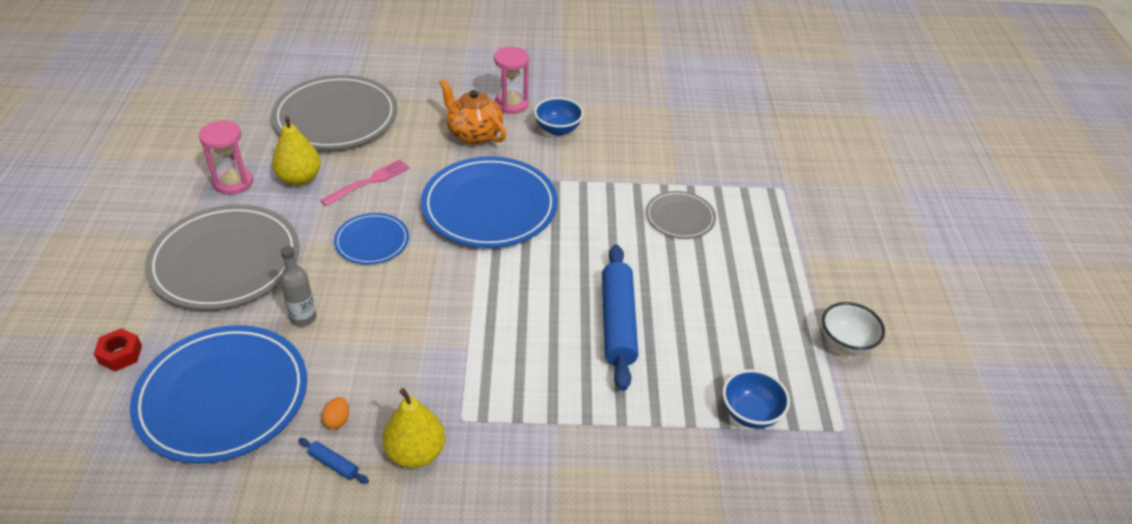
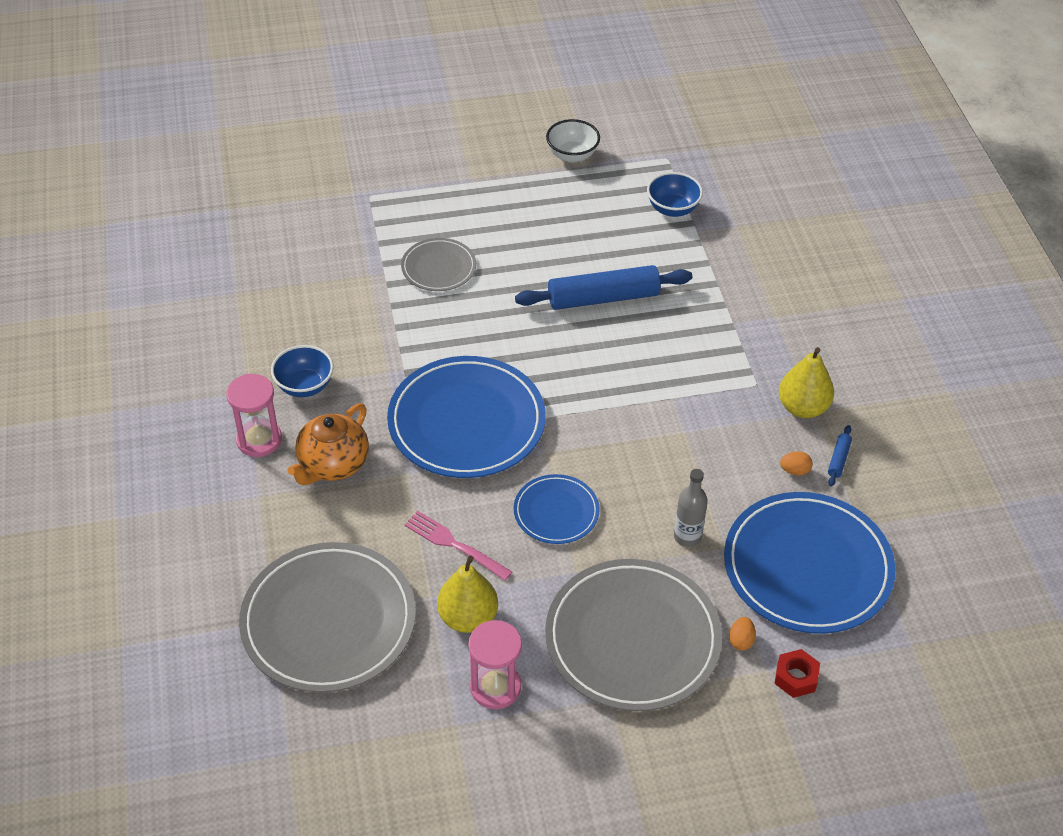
camera: 100 degrees left, 5 degrees up
none -> orange egg [729,617,756,650]

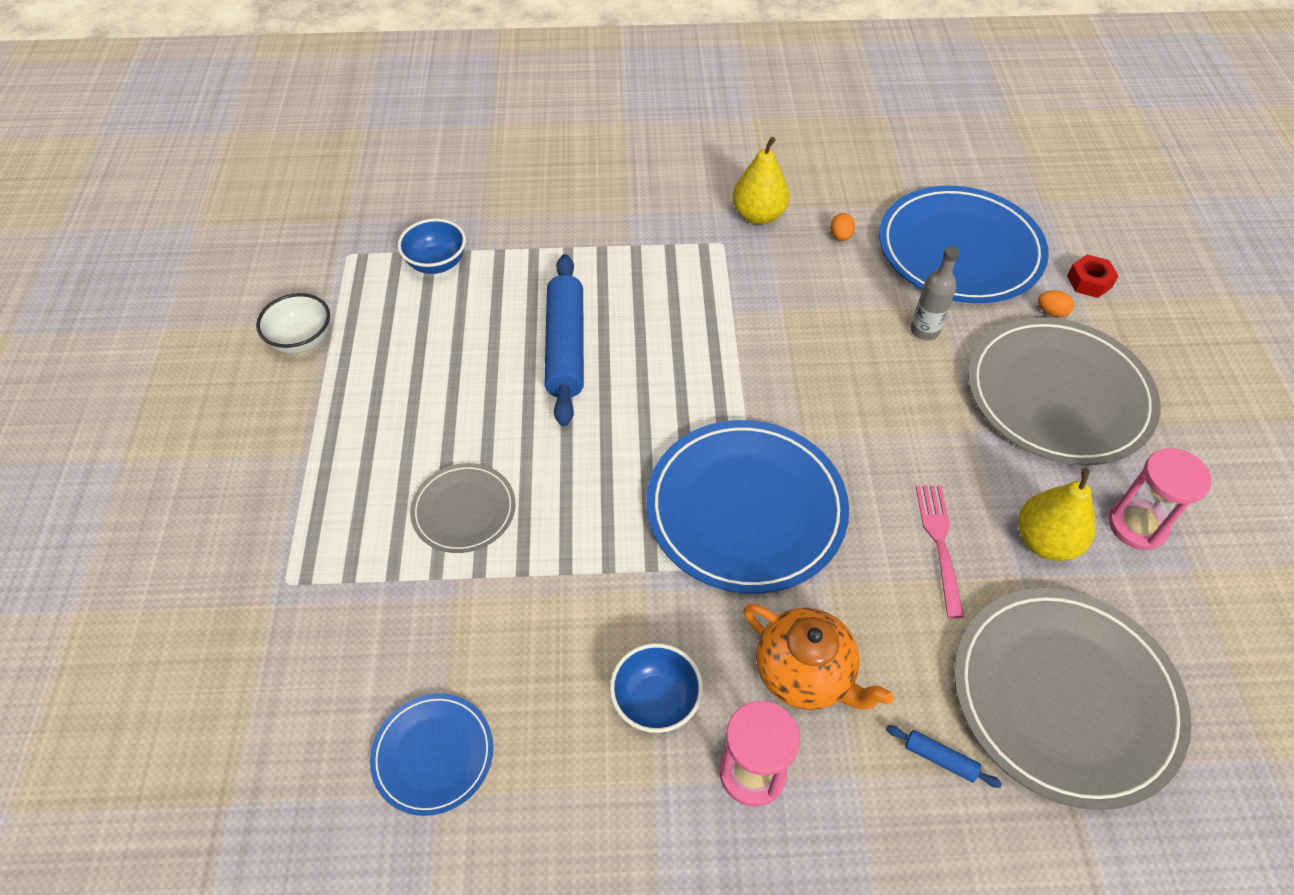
camera: 80 degrees left, 5 degrees up
pink fork [404,511,512,581] -> pink fork turned 135 degrees clockwise [916,485,964,618]
blue plate [514,474,600,544] -> blue plate moved to [370,693,493,816]
blue rolling pin [828,425,852,487] -> blue rolling pin moved to [886,725,1002,788]

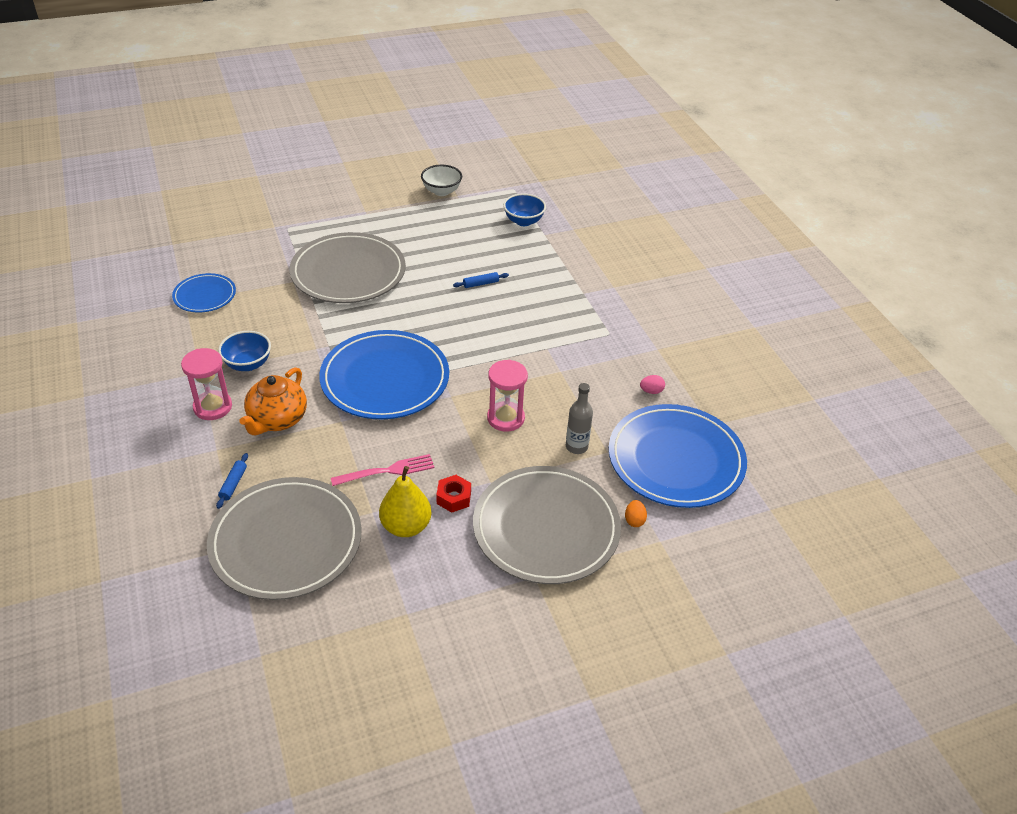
camera: 70 degrees right, 10 degrees down
grey plate [410,463,516,553] -> grey plate [290,232,406,303], size x1.92
blue rolling pin [544,254,584,426] -> blue rolling pin [453,272,509,288], size x0.41
yellow pear [732,137,790,225] -> none
orange egg [830,213,855,241] -> pink egg [640,375,665,394]
red nut [1067,254,1118,298] -> red nut moved to [436,475,471,513]
pink hourglass [1108,448,1212,550] -> pink hourglass moved to [487,360,528,432]

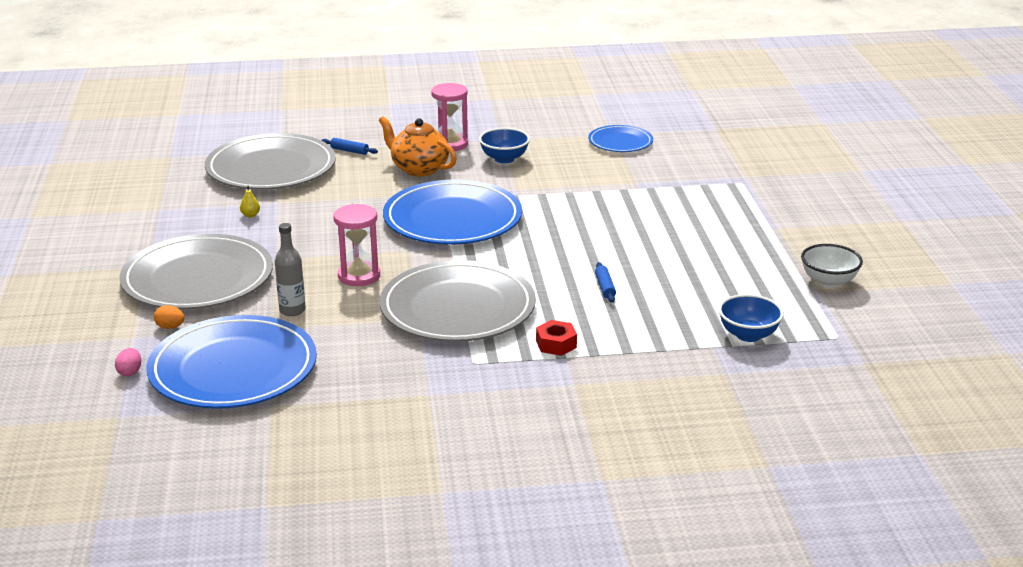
camera: 105 degrees right, 15 degrees down
grey plate [290,232,406,303] -> grey plate moved to [380,260,536,342]
pink fork [331,454,435,486] -> none
yellow pear [379,466,432,537] -> yellow pear [240,185,260,217], size x0.41
red nut [436,475,471,513] -> red nut moved to [536,320,577,356]
pink egg [640,375,665,394] -> pink egg moved to [115,348,141,376]

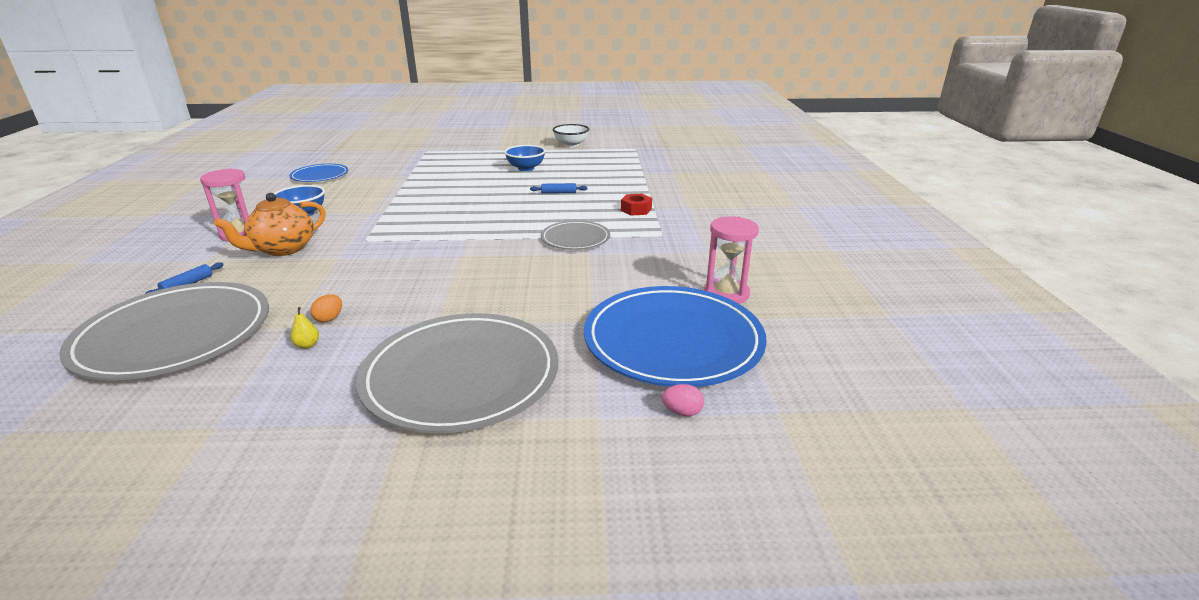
camera: 85 degrees left, 0 degrees up
orange egg [154,305,184,329] -> orange egg moved to [310,294,342,323]
grey bottle [275,223,306,316] -> none
pink hourglass [334,204,380,286] -> pink hourglass moved to [704,216,759,304]
grey plate [380,260,536,342] -> grey plate [541,221,610,250], size x0.52
blue plate [383,180,522,245] -> none
blue bowl [718,294,784,342] -> blue bowl moved to [504,145,546,171]

